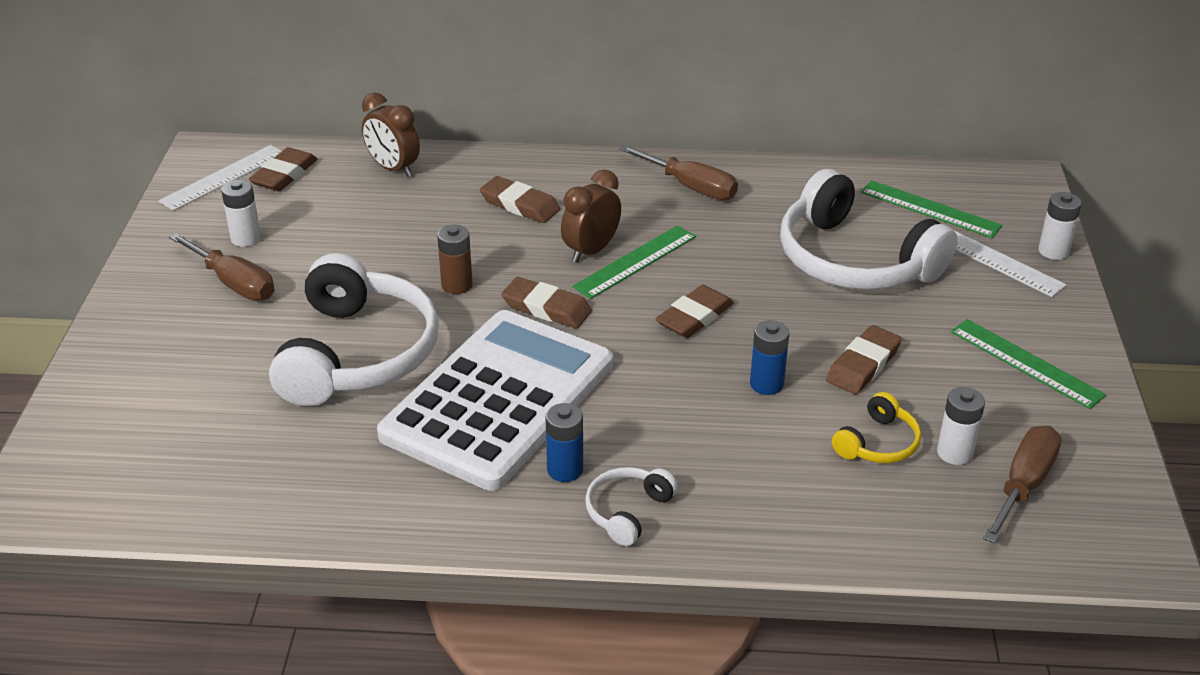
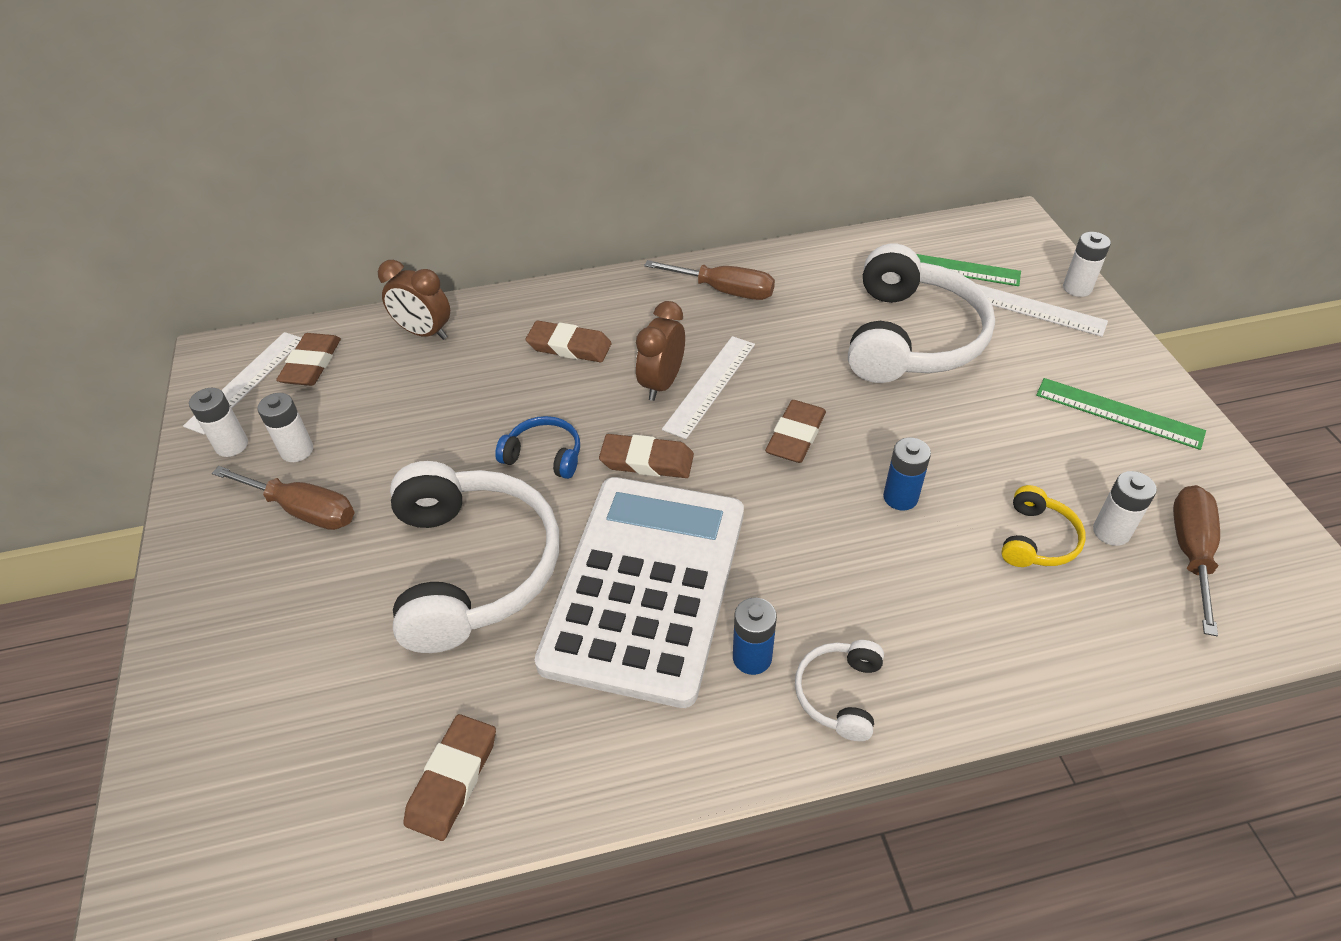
camera: 15 degrees left, 10 degrees up
brown battery [437,225,473,294] -> blue headphones [495,416,580,479]
green ruler [572,225,696,299] -> white ruler [662,336,755,439]
white headphones [780,169,958,290] -> white headphones turned 105 degrees counterclockwise [848,244,995,383]
brown eraser [826,325,902,394] -> brown eraser moved to [403,714,496,841]
none -> white battery [189,388,248,457]

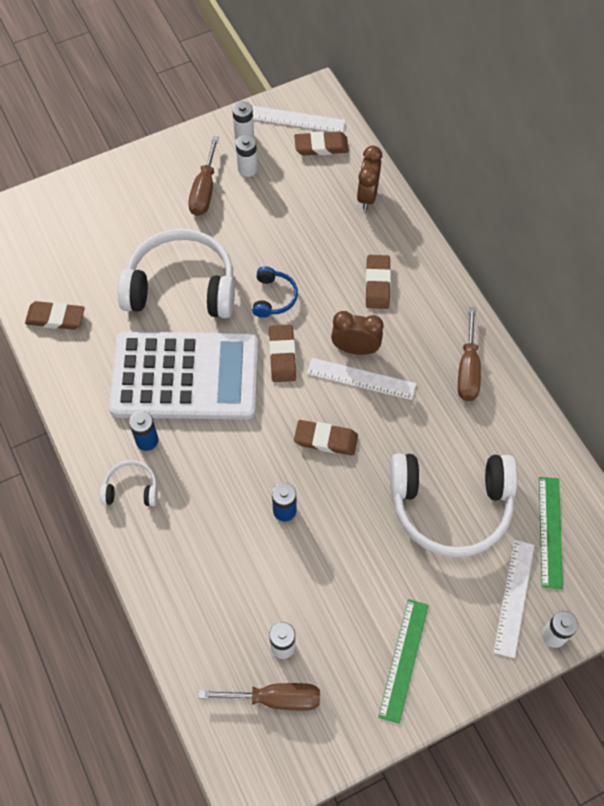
camera: 75 degrees right, 15 degrees up
white headphones [390,461,559,653] -> white headphones turned 150 degrees counterclockwise [118,229,235,318]
yellow headphones [1001,485,1086,567] -> none

